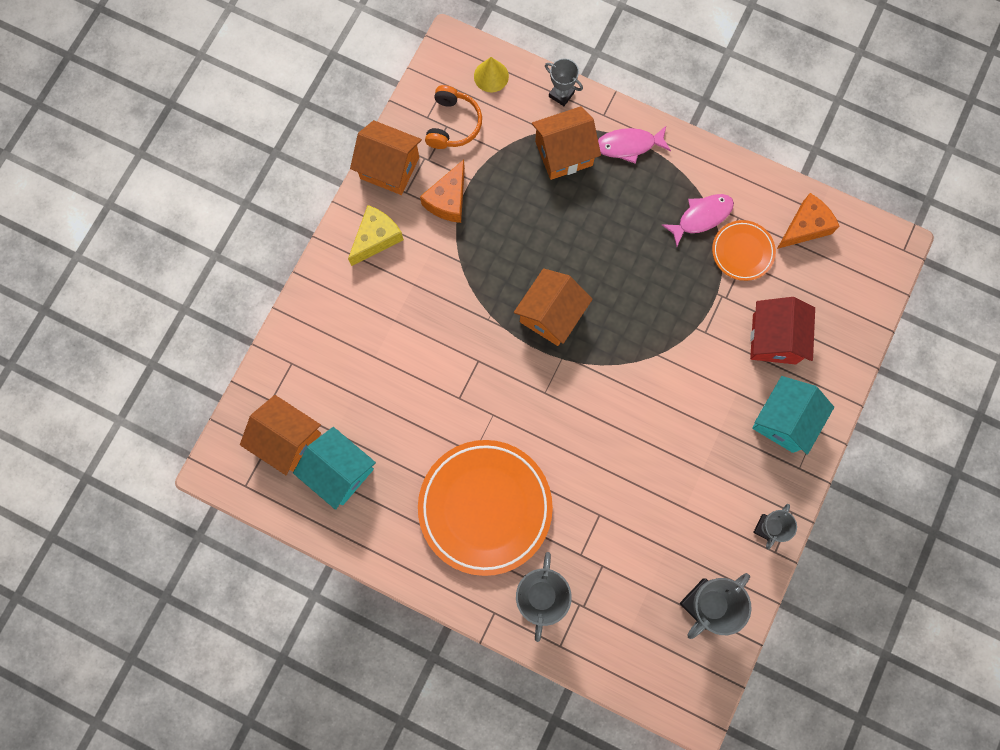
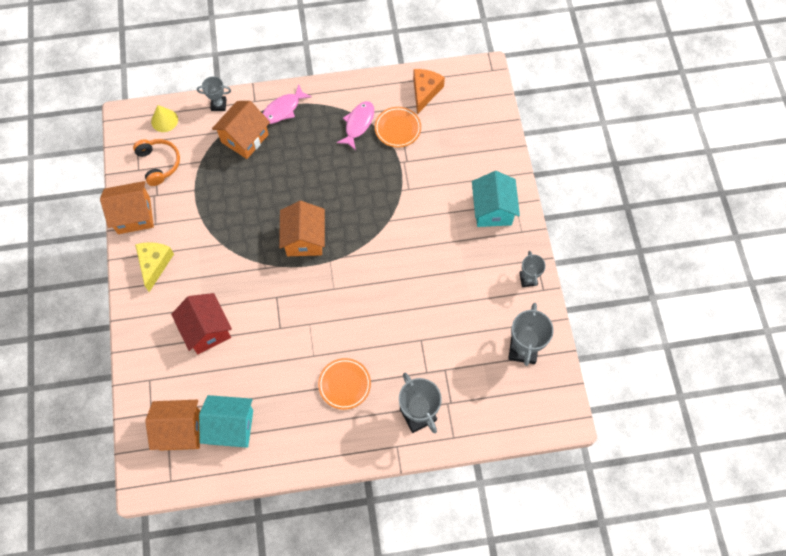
camera: 35 degrees left, 10 degrees down
orange plate [418,440,553,576] -> orange plate [318,358,371,410], size x0.50
orange cheese [420,160,465,223] -> none
red house [750,297,815,365] -> red house moved to [171,293,232,354]

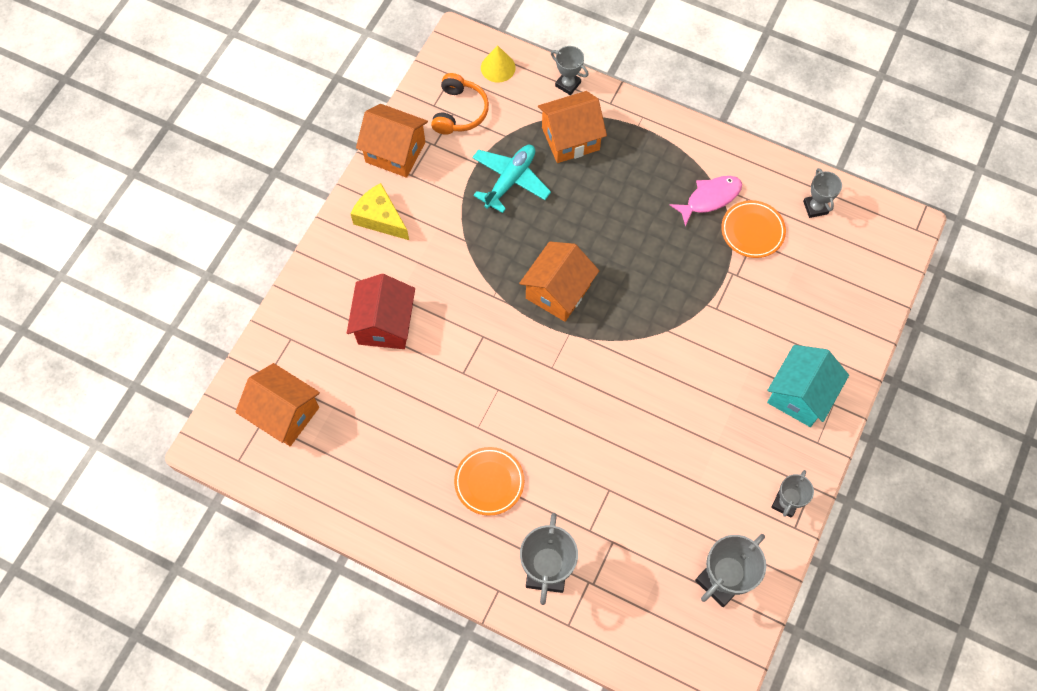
camera: 35 degrees right, 0 degrees up
yellow cheese [135,242,174,292] -> yellow cheese turned 90 degrees counterclockwise [350,183,409,240]
turquoise house [199,395,253,448] -> none
pink fish [262,84,312,124] -> none
orange cheese [413,69,445,114] -> grey trophy [803,168,842,218]
none -> turquoise plane [472,145,551,213]

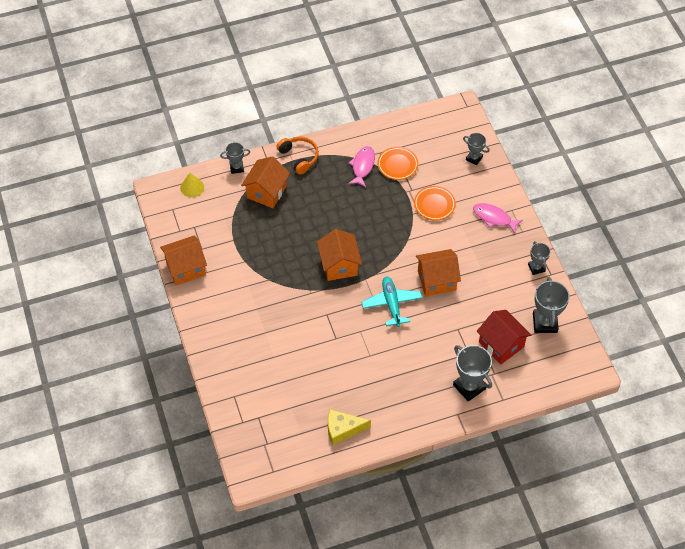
camera: 45 degrees left, 10 degrees down
orange house [236,363,320,446] -> orange house moved to [416,249,461,296]
red house [347,274,415,349] -> red house moved to [476,310,531,364]
yellow cheese [350,183,409,240] -> yellow cheese moved to [328,409,371,446]
orange headphones [431,73,489,135] -> orange headphones moved to [276,136,319,175]
orange plate [454,447,524,516] -> orange plate moved to [414,186,456,221]
turquoise plane [472,145,551,213] -> turquoise plane moved to [361,277,422,327]
turquoise house [767,345,849,427] -> pink fish [473,203,523,233]
grey trophy [803,168,842,218] -> grey trophy moved to [463,133,490,165]

